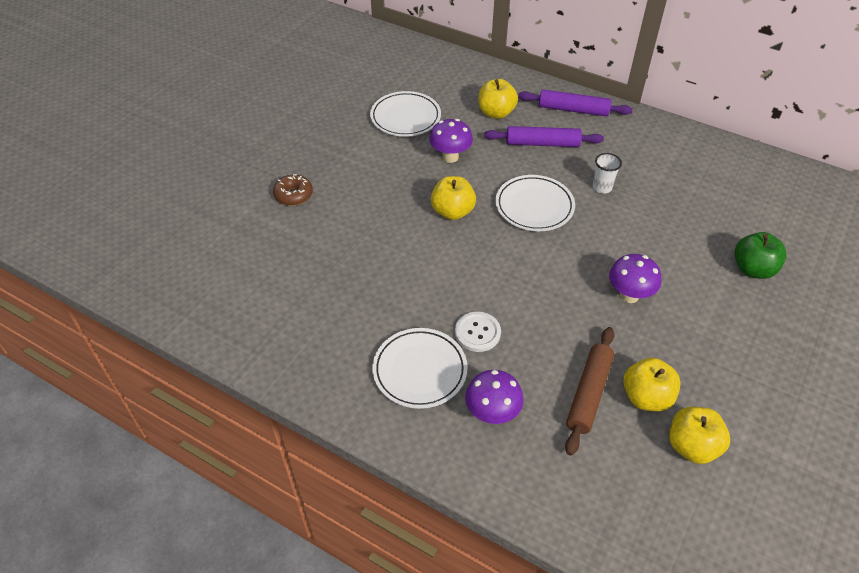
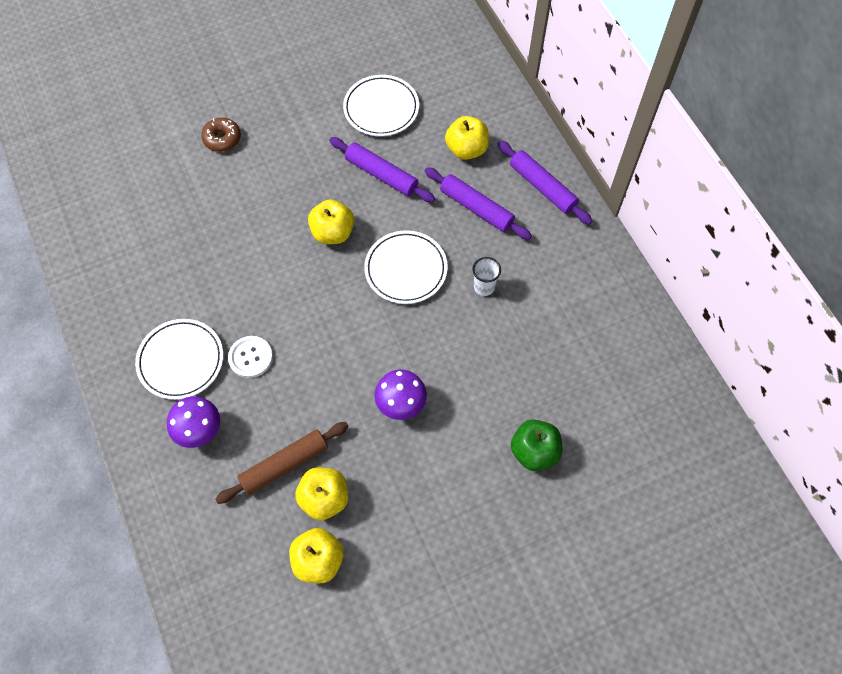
camera: 35 degrees right, 15 degrees up
purple mushroom [429,119,473,163] -> purple rolling pin [329,137,435,202]

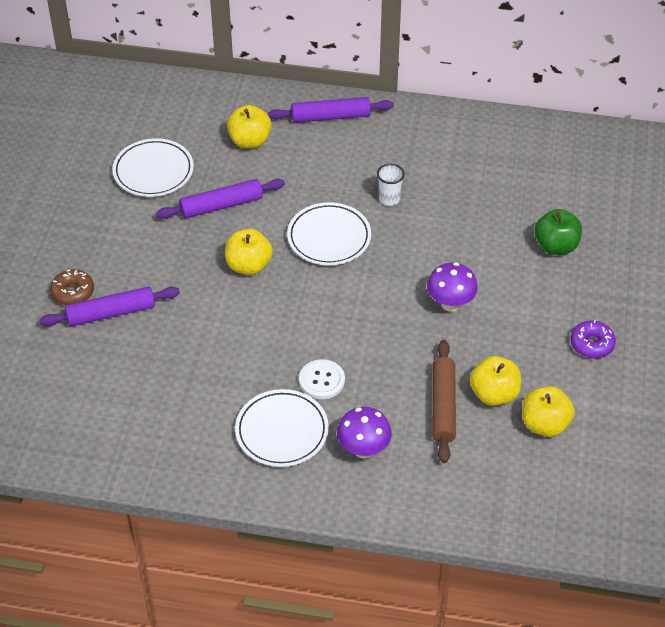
camera: 55 degrees left, 15 degrees down
purple rolling pin [425,167,532,240] -> purple rolling pin moved to [39,286,180,326]
none -> purple donut [571,320,616,359]

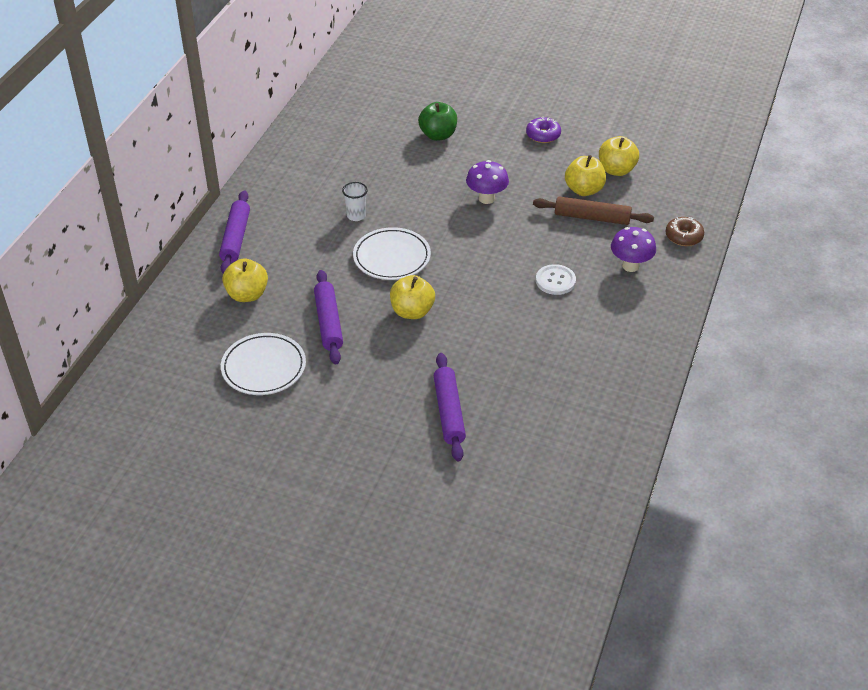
camera: 80 degrees left, 5 degrees down
brown donut [50,269,94,305] -> brown donut moved to [666,217,704,246]
white plate [235,389,329,467] -> none

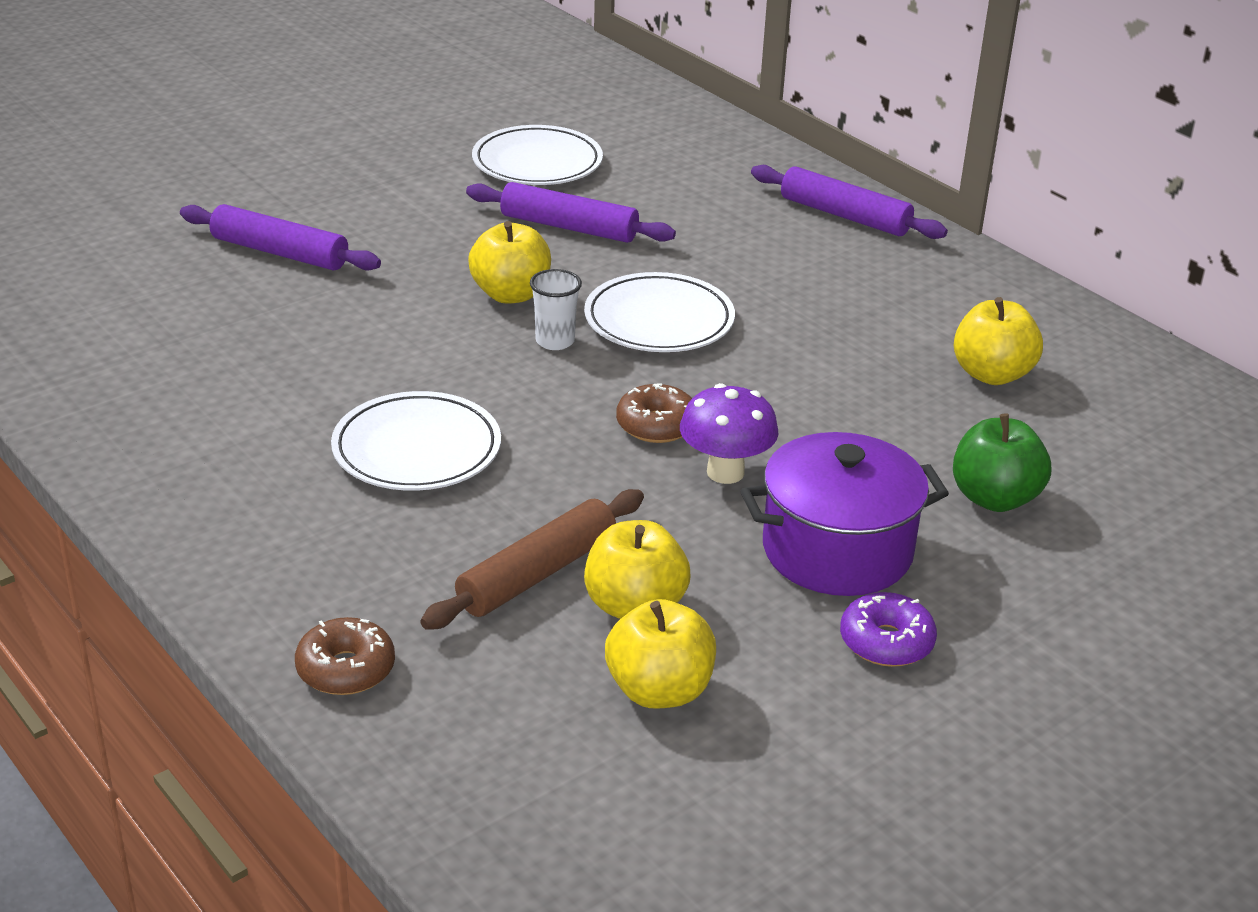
camera: 120 degrees right, 10 degrees down
yellow apple [222,259,268,302] -> yellow apple moved to [954,297,1043,385]
white cup [342,182,368,221] -> white cup moved to [530,269,582,350]
white button [536,264,576,295] -> white plate [331,391,501,491]
purple mushroom [611,227,656,272] -> none
none -> brown donut [616,383,692,443]
none -> purple pot [741,432,949,596]

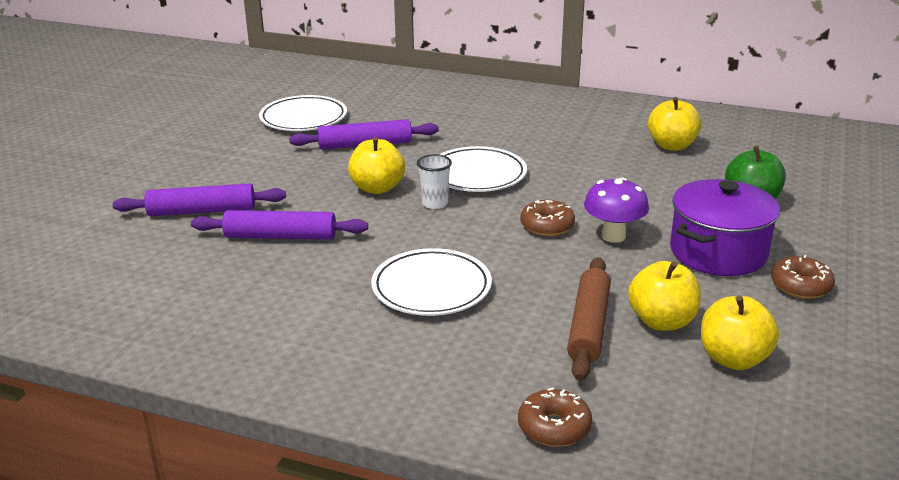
camera: 30 degrees left, 5 degrees down
purple rolling pin [751,165,948,239] -> purple rolling pin moved to [191,210,368,240]
purple donut [840,592,937,667] -> brown donut [771,255,835,299]

